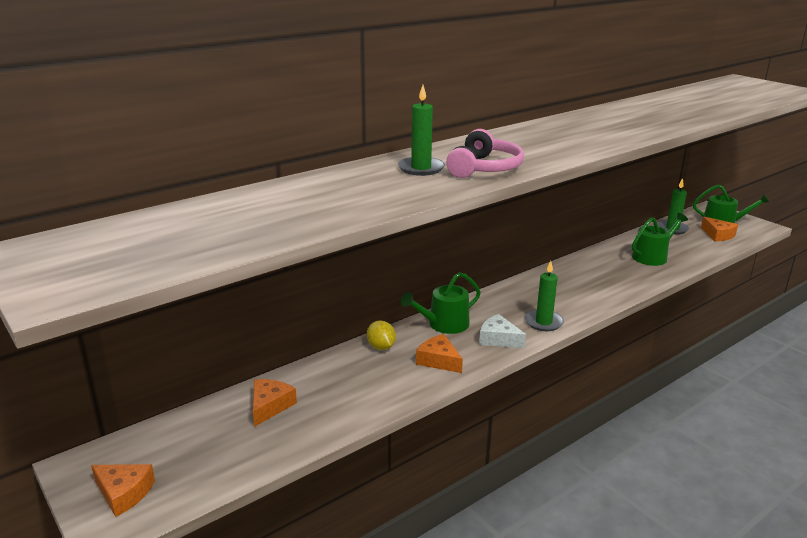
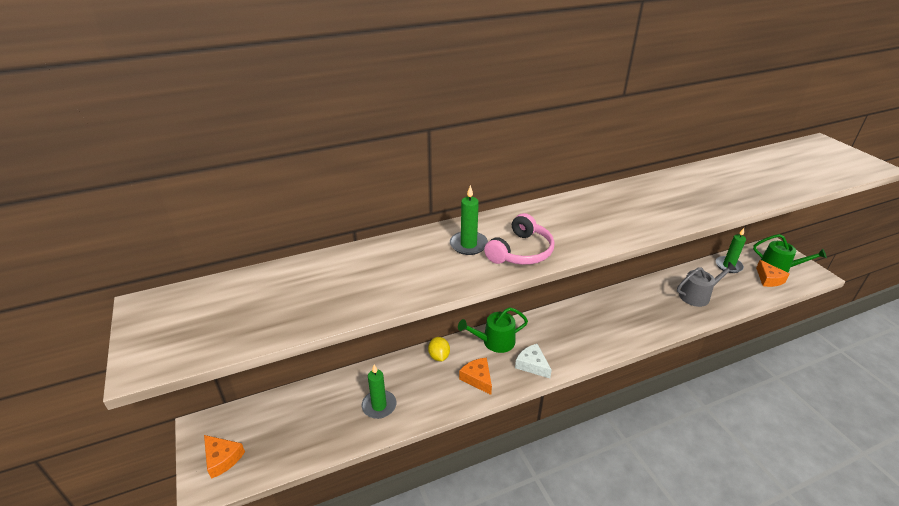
camera: 15 degrees right, 10 degrees up
orange cheese [253,379,297,427] -> none
green candle [525,261,564,331] -> green candle moved to [361,365,396,419]
green watering can [632,213,688,266] -> grey watering can [677,262,737,307]

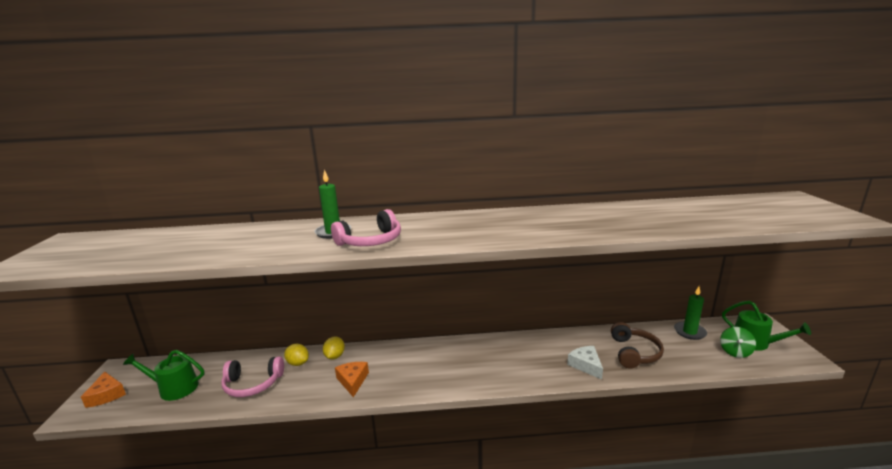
camera: 20 degrees right, 15 degrees down
green candle [361,365,396,419] -> pink headphones [221,356,284,397]
green watering can [458,307,528,353] -> green watering can moved to [123,350,205,401]
white cheese [515,344,552,378] -> white cheese moved to [567,346,603,380]
grey watering can [677,262,737,307] -> brown headphones [611,322,664,368]
orange cheese [756,260,790,287] -> green spinning top [720,327,756,358]
none -> yellow lemon [284,344,309,366]

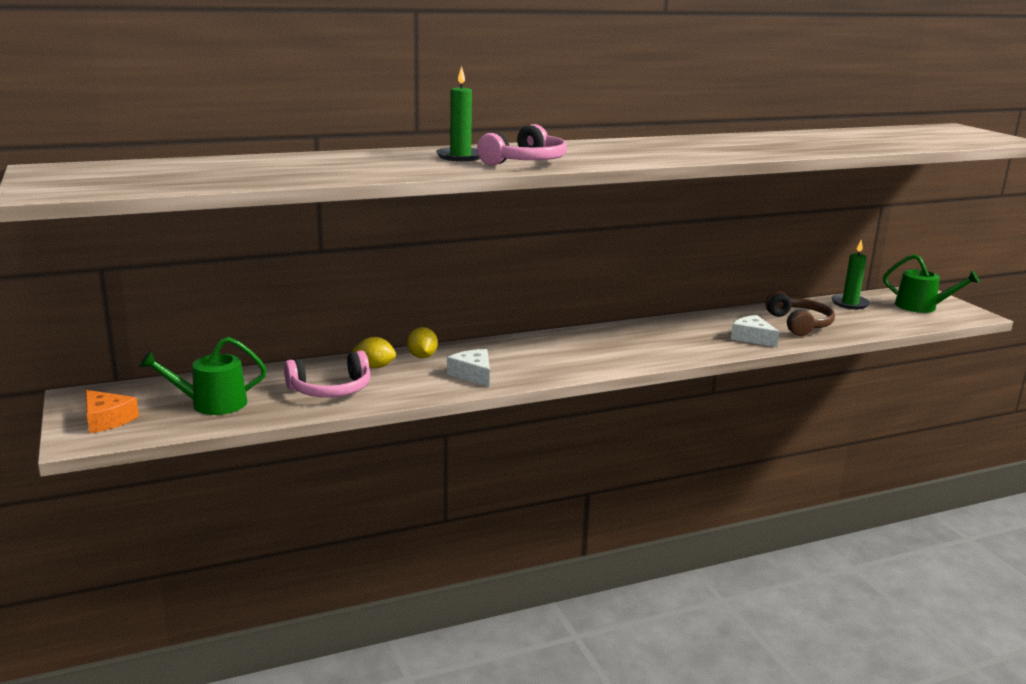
camera: 20 degrees left, 0 degrees up
orange cheese [335,362,369,398] -> white cheese [447,349,490,387]
green spinning top [720,327,756,358] -> none

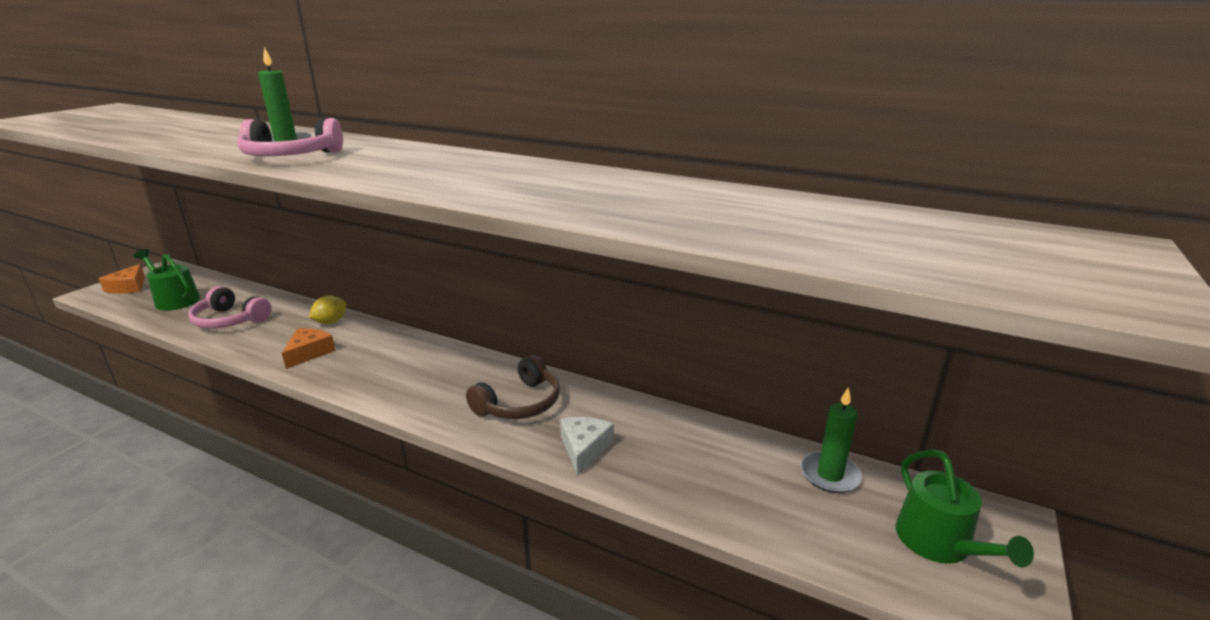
camera: 50 degrees right, 5 degrees up
yellow lemon [353,337,396,368] -> none
white cheese [447,349,490,387] -> orange cheese [282,328,336,369]
brown headphones [766,291,835,336] -> brown headphones moved to [466,355,560,419]

